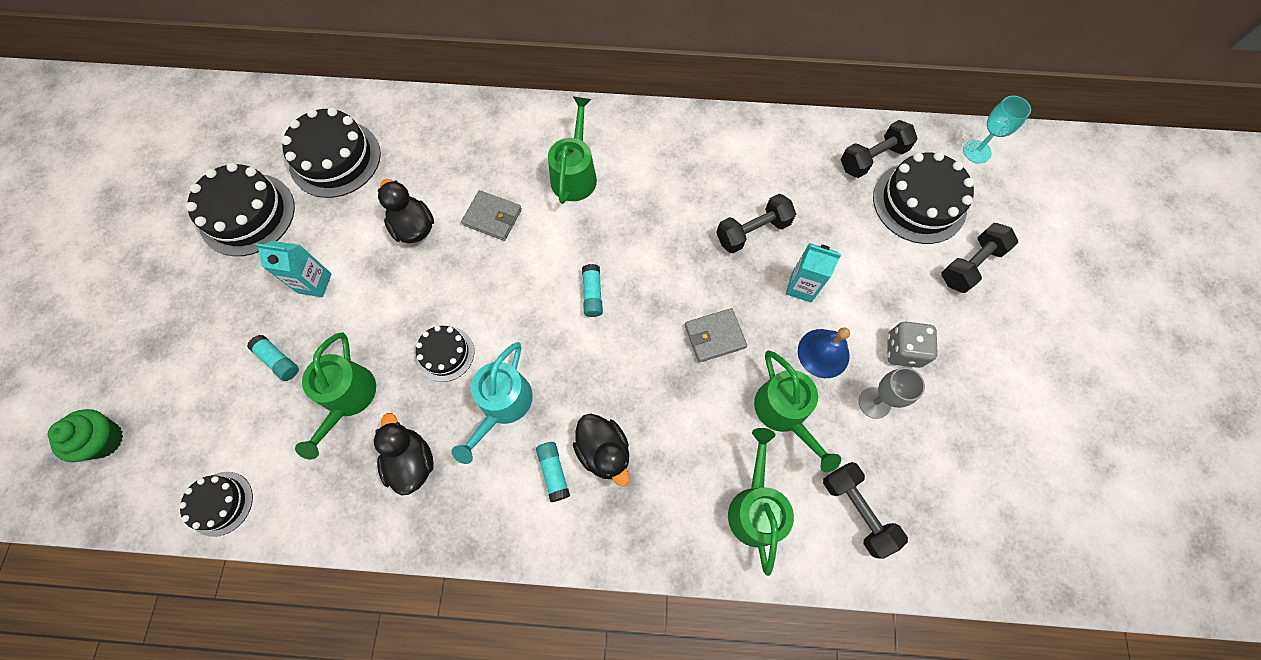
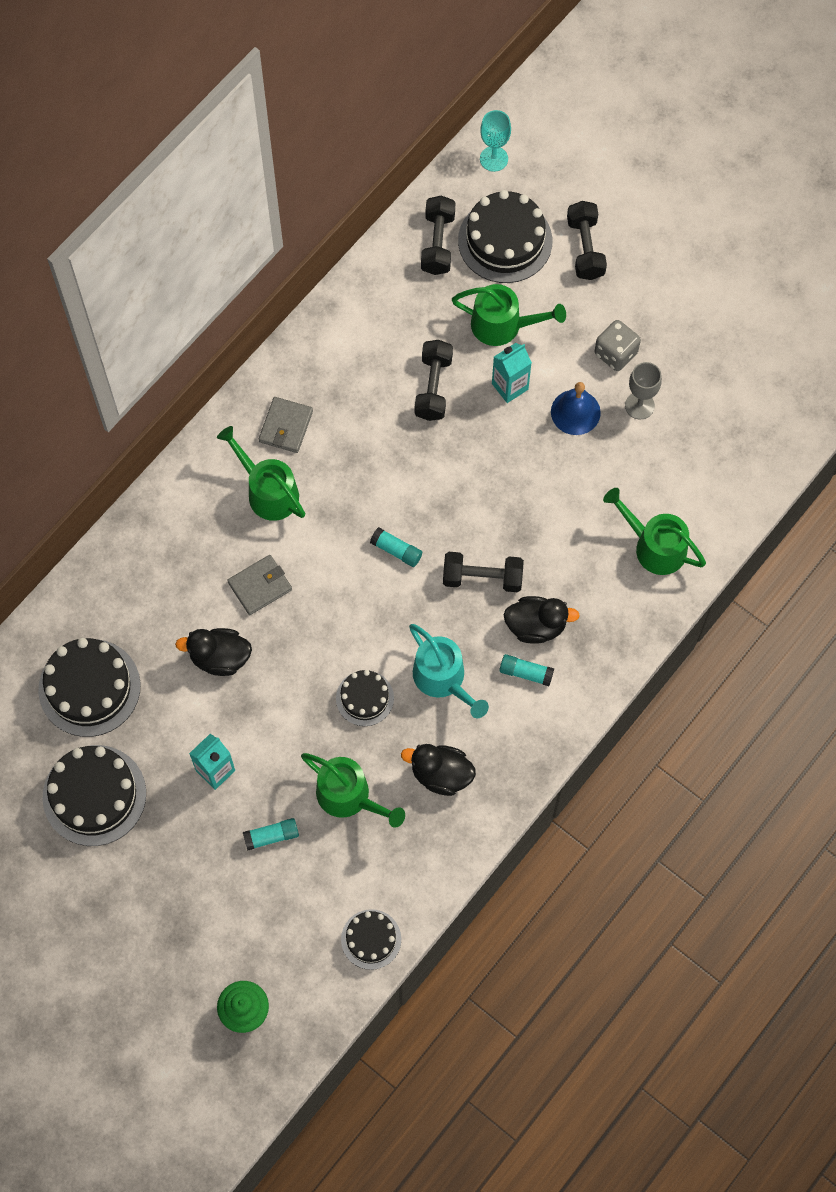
camera: 55 degrees left, 0 degrees up
grey wallet [685,308,747,363] -> grey wallet moved to [259,397,313,453]
green watering can [754,350,841,472] -> green watering can moved to [452,284,566,346]
black dumbbell [823,462,908,559] -> black dumbbell moved to [443,552,524,592]

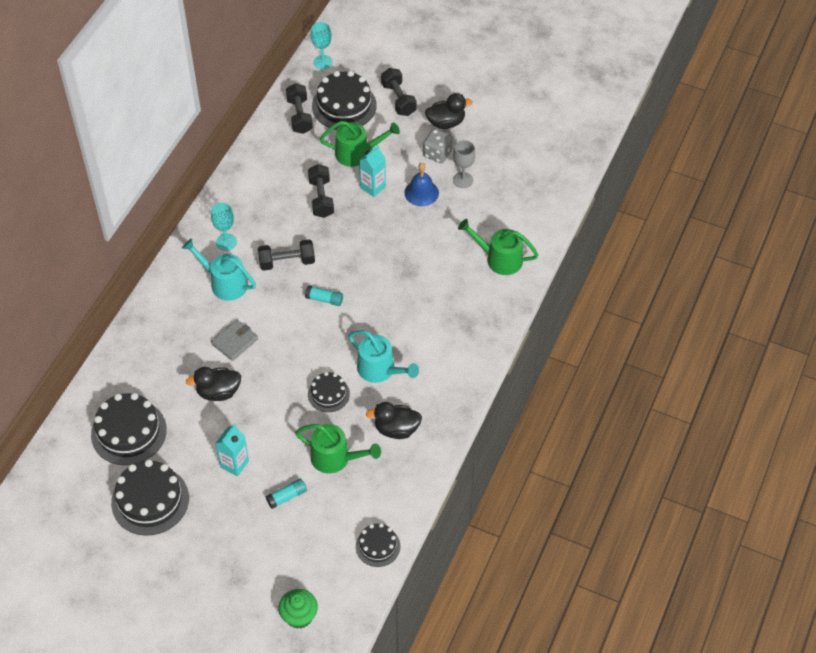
camera: 15 degrees left, 15 degrees down
green watering can [217,426,305,521] -> turquoise watering can [182,238,256,301]
grey wallet [259,397,313,453] -> turquoise goblet [211,203,237,251]
black dumbbell [443,552,524,592] -> black dumbbell moved to [258,239,315,271]
turquoise glue stick [499,654,554,686] -> none
black duck [504,596,580,644] -> black duck moved to [425,93,473,129]

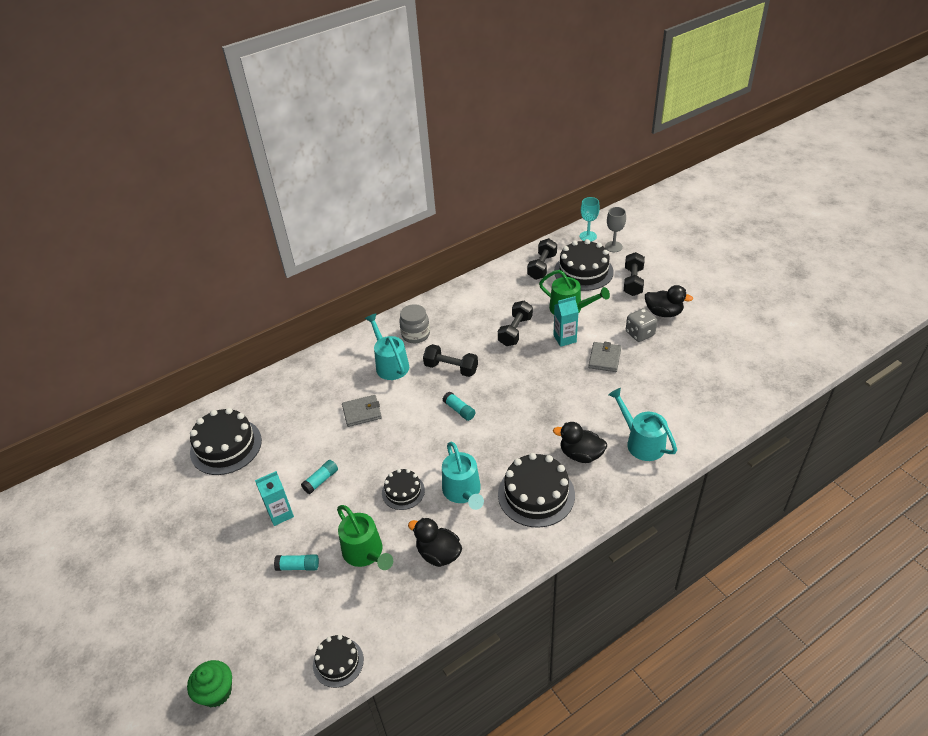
camera: 35 degrees right, 10 degrees down
black cake [111,460,189,536] -> black cake moved to [498,453,575,528]
black duck [186,367,241,401] -> black duck moved to [553,422,607,463]
turquoise goblet [211,203,237,251] -> grey jar [399,304,430,343]
blue bell [404,163,439,206] -> grey wallet [588,342,621,372]
grey goblet [453,140,475,188] -> grey goblet moved to [605,207,626,252]
green watering can [458,219,538,275] -> turquoise watering can [608,388,677,461]
none -> turquoise glue stick [301,460,338,494]

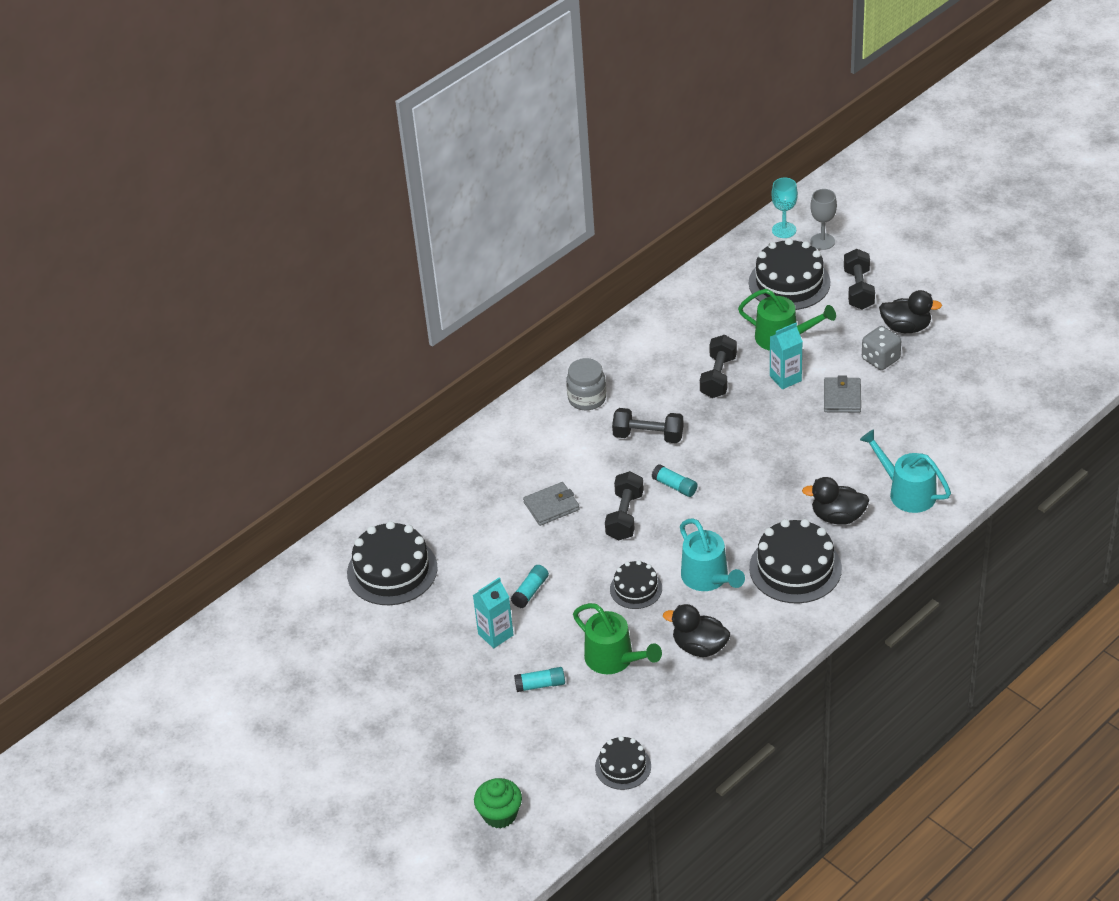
camera: 10 degrees left, 0 degrees up
turquoise watering can [365,314,409,380] -> none
black dumbbell [527,238,557,280] -> black dumbbell moved to [605,471,644,540]

